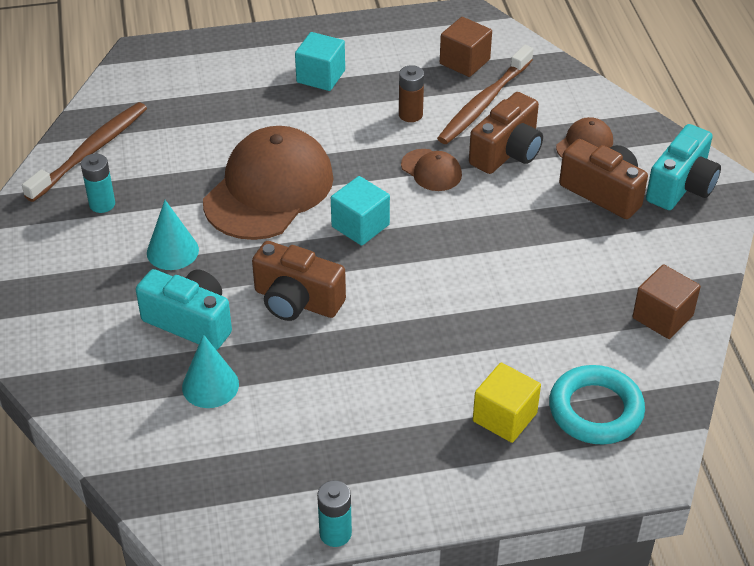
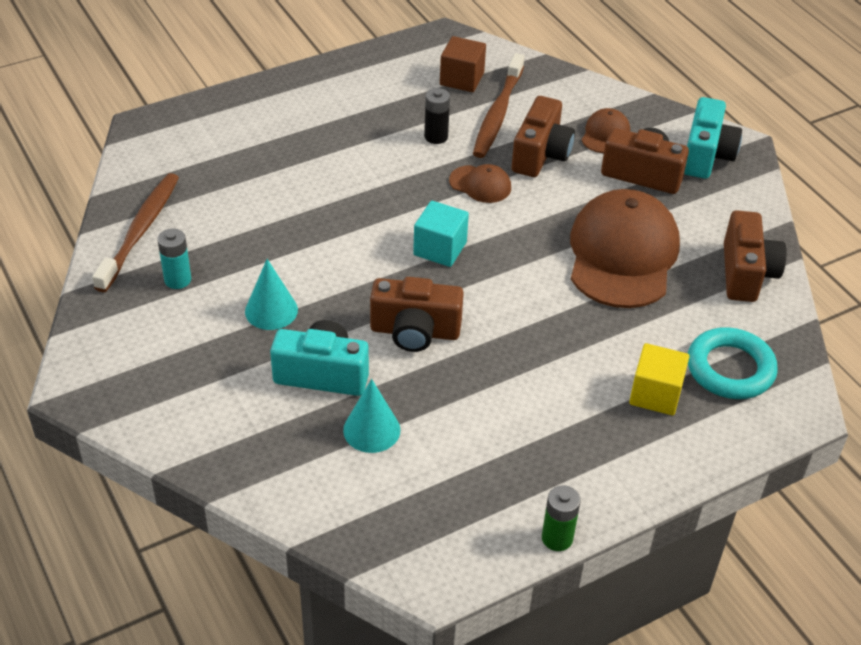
camera: 20 degrees left, 0 degrees up
brown cap [203,126,334,240] -> brown cap moved to [570,189,680,308]
turquoise cube [295,32,345,91] -> none
turquoise battery [317,480,352,547] -> green battery [542,485,581,551]
brown battery [399,65,424,122] -> black battery [424,88,450,144]
brown cube [632,264,701,339] -> brown camera [724,210,787,302]

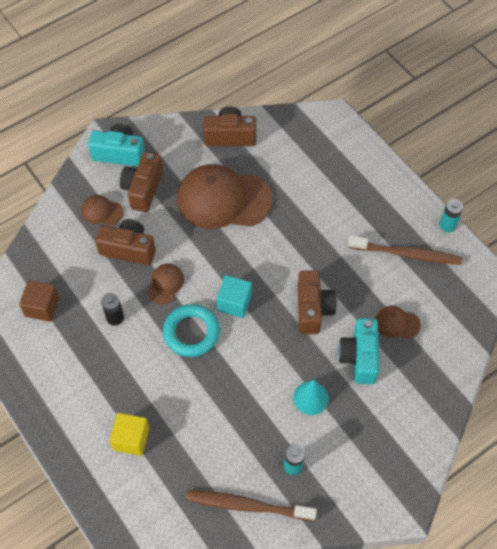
camera: 95 degrees left, 15 degrees up
turquoise cone [343,379,400,453] -> brown cap [375,306,421,339]
brown toothbrush [473,53,524,158] -> brown toothbrush moved to [348,236,463,265]
green battery [542,485,581,551] -> turquoise battery [439,199,463,232]
yellow cube [629,343,689,415] -> yellow cube moved to [110,413,149,456]
turquoise ring [688,327,778,399] -> turquoise ring moved to [163,304,220,357]

